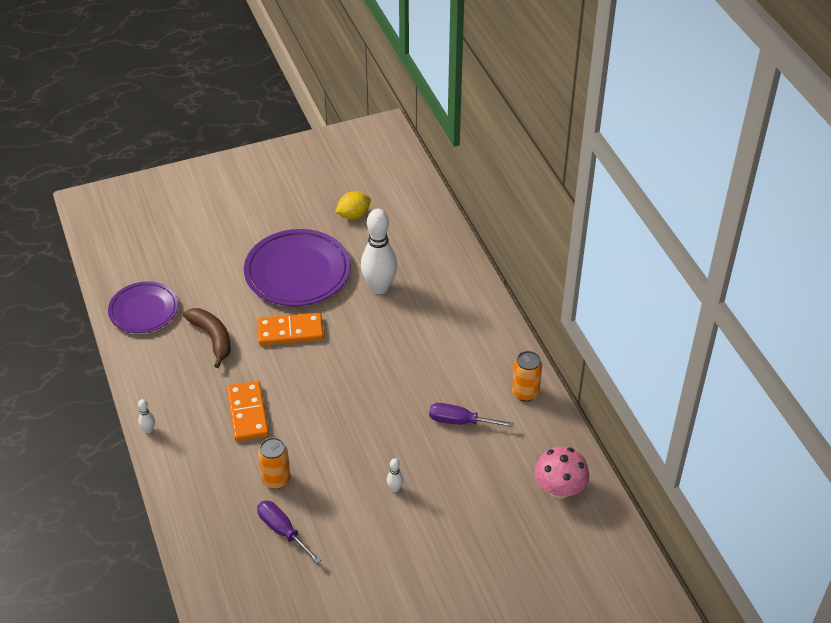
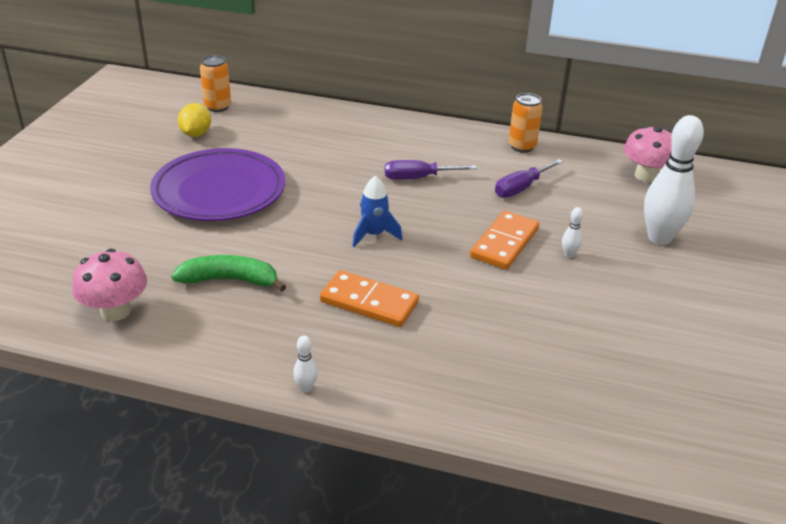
camera: 55 degrees left, 10 degrees down
purple plate [108,281,178,333] -> pink mushroom [72,249,147,321]
brown banana [183,308,231,368] -> green banana [171,255,286,291]
orange domino [257,313,324,345] -> orange domino moved to [470,211,539,270]
purple screwdriver [257,501,322,563] -> purple screwdriver moved to [385,160,477,180]
orange can [258,437,291,489] -> orange can moved to [200,55,231,112]
white bowling pin [361,209,398,294] -> white bowling pin moved to [644,115,704,245]
none -> blue rocket [353,176,402,247]

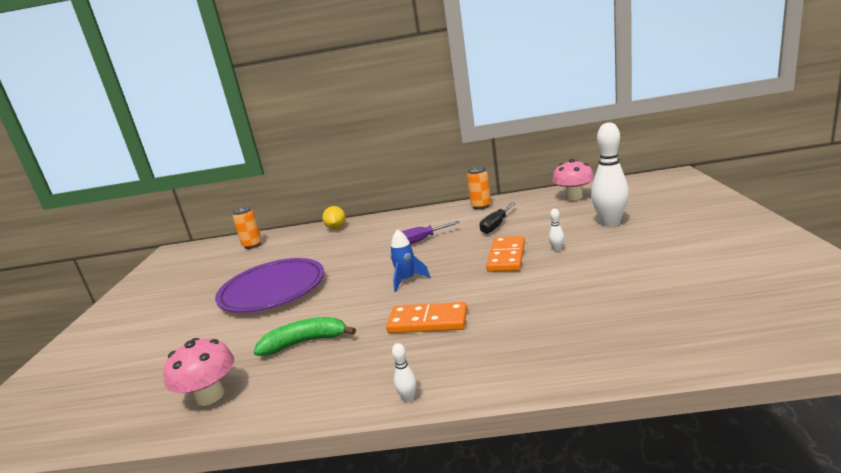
camera: 10 degrees left, 15 degrees down
yellow lemon [178,103,211,137] -> yellow lemon moved to [322,206,345,229]
purple screwdriver [495,159,563,198] -> black screwdriver [479,203,516,234]

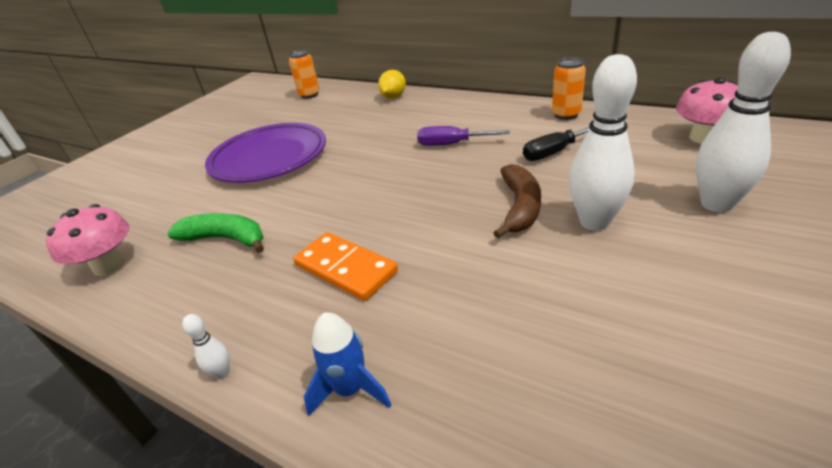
camera: 30 degrees right, 15 degrees up
blue rocket [390,229,430,292] -> blue rocket moved to [304,312,391,416]
orange domino [486,236,525,272] -> brown banana [493,164,541,239]
white bowling pin [549,209,564,251] -> white bowling pin [569,54,637,231], size x2.47

